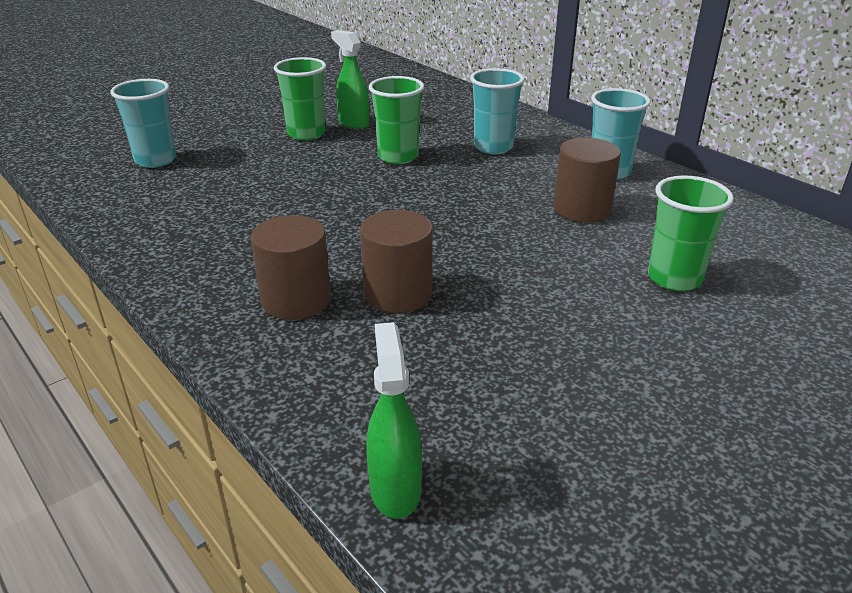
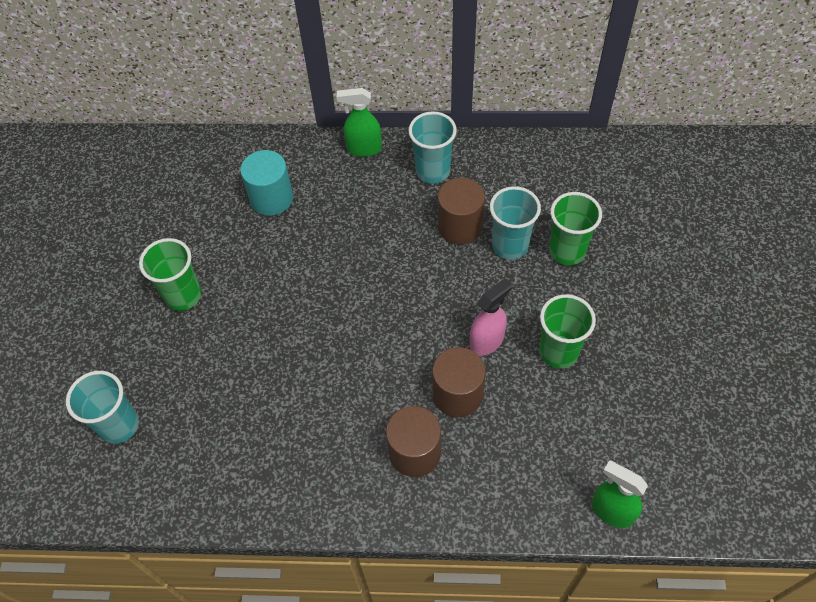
camera: 45 degrees left, 25 degrees up
green spray bottle [331,30,369,129] -> green spray bottle moved to [337,88,382,157]
green cup [369,76,424,164] -> green cup moved to [539,294,596,369]
turquoise cup [470,68,525,154] -> turquoise cup moved to [490,186,541,260]
none -> turquoise cylinder [240,150,293,216]
none -> pink spray bottle [470,278,512,356]

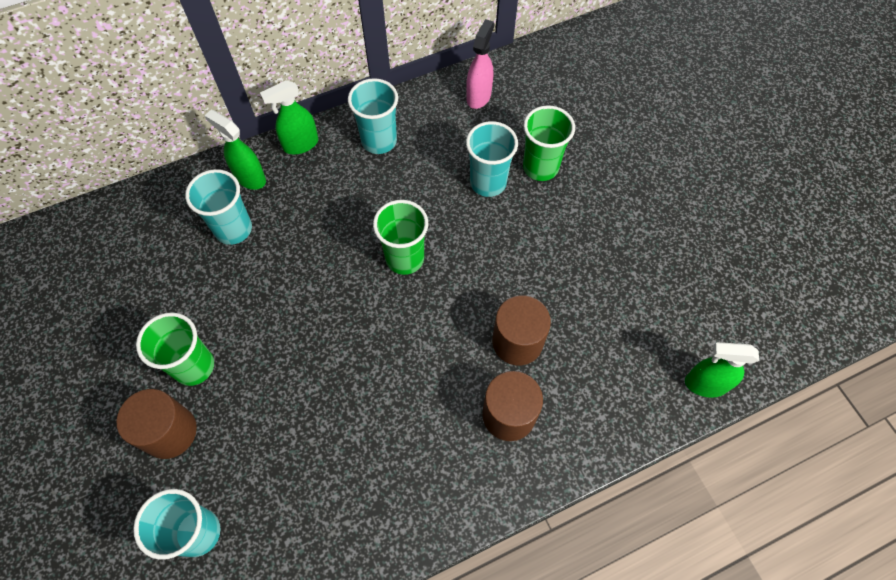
camera: 30 degrees left, 5 degrees up
turquoise cylinder [240,150,293,216] -> turquoise cup [185,169,252,245]
brown cylinder [438,178,485,245] -> brown cylinder moved to [116,389,197,459]
pink spray bottle [470,278,512,356] -> pink spray bottle moved to [466,19,494,109]
green cup [539,294,596,369] -> green cup moved to [373,200,428,275]
none -> green spray bottle [204,110,266,190]

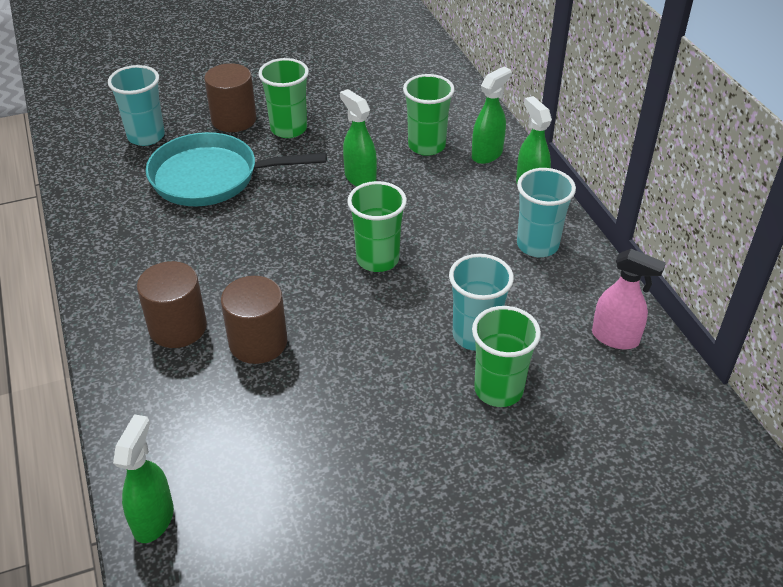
camera: 95 degrees right, 20 degrees down
turquoise cup [185,169,252,245] -> green cup [403,74,455,156]
none -> turquoise pan [146,132,327,206]
none -> green spray bottle [340,89,377,187]

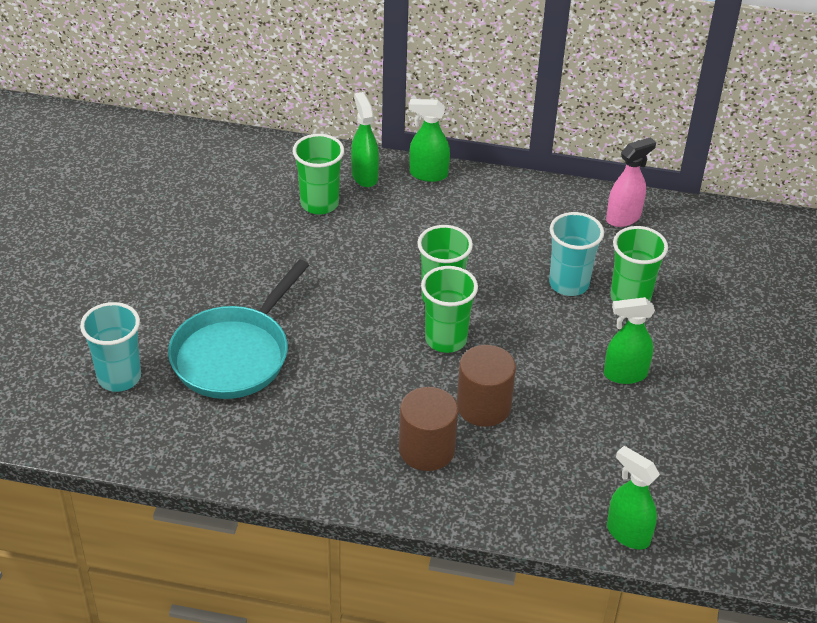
camera: 60 degrees left, 0 degrees up
brown cylinder [204,63,257,132] -> none
green cup [258,58,309,138] -> green cup moved to [421,266,478,353]
green spray bottle [340,89,377,187] -> green spray bottle moved to [604,297,655,384]
turquoise cup [517,168,576,257] -> none

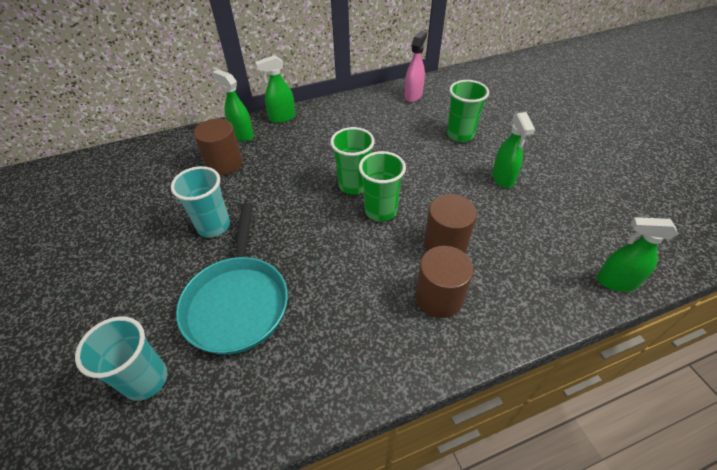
camera: 30 degrees left, 5 degrees up
green cup [293,134,344,215] -> brown cylinder [194,119,242,175]
turquoise cup [549,212,604,296] -> turquoise cup moved to [171,166,230,237]
green spray bottle [604,297,655,384] -> green spray bottle turned 60 degrees counterclockwise [492,112,535,188]

